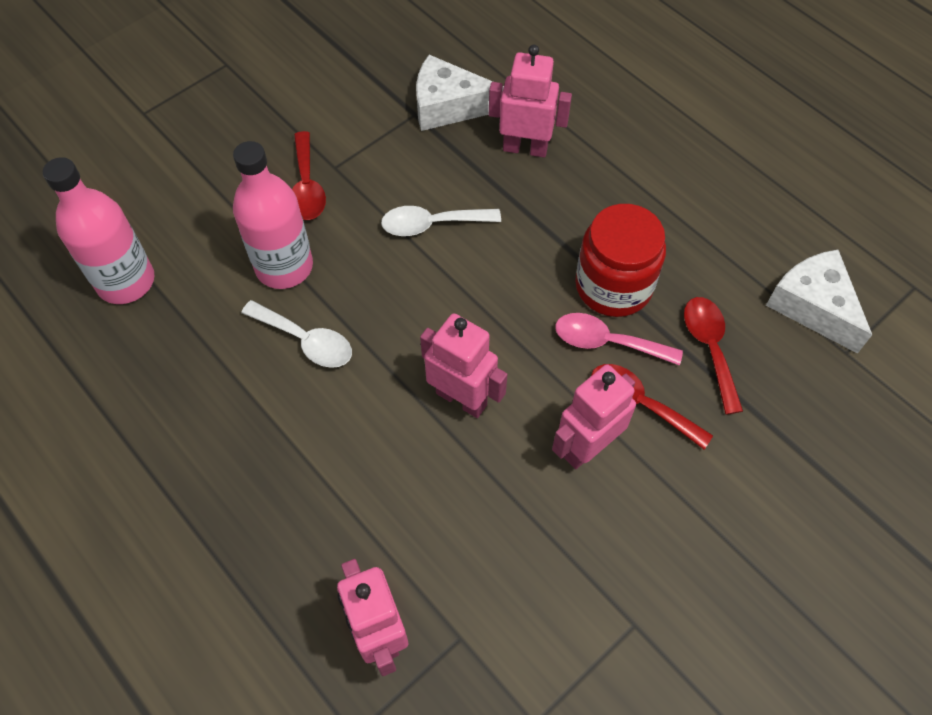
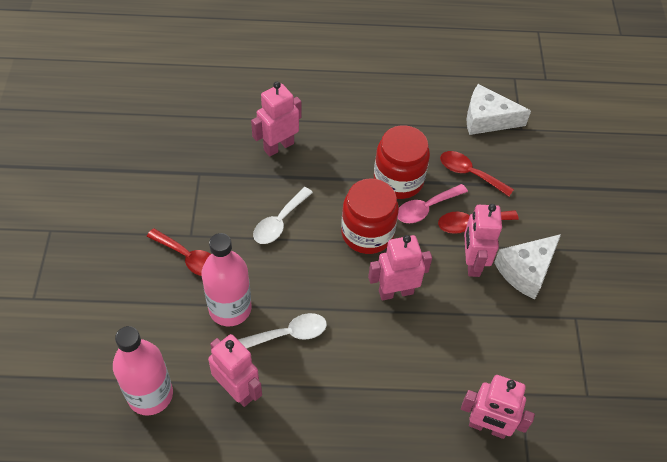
camera: 50 degrees left, 5 degrees down
white cheese [416,55,504,131] -> white cheese moved to [494,234,561,300]
none -> pink robot [208,334,262,407]
none -> red jar [341,178,399,254]

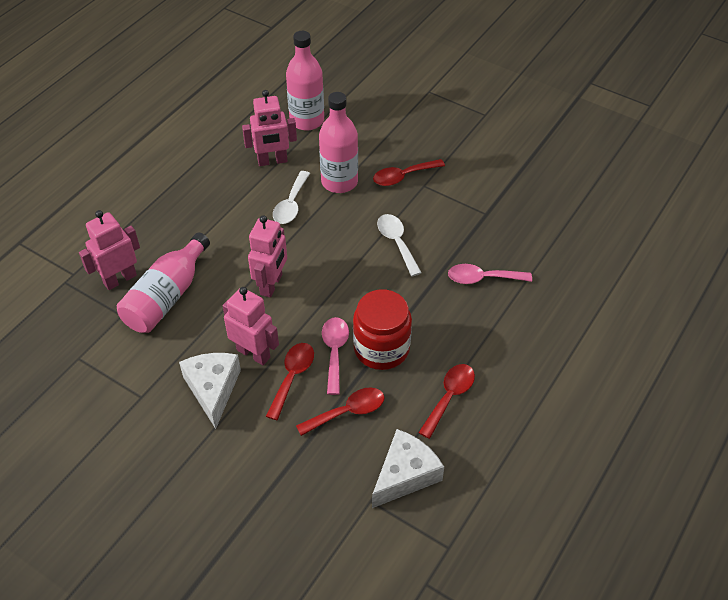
camera: 125 degrees right, 5 degrees down
pink robot [251,81,302,157] -> pink spoon [448,264,532,284]
red jar [341,178,399,254] -> none
none -> pink bottle [117,233,210,333]
none -> red spoon [418,364,475,439]

